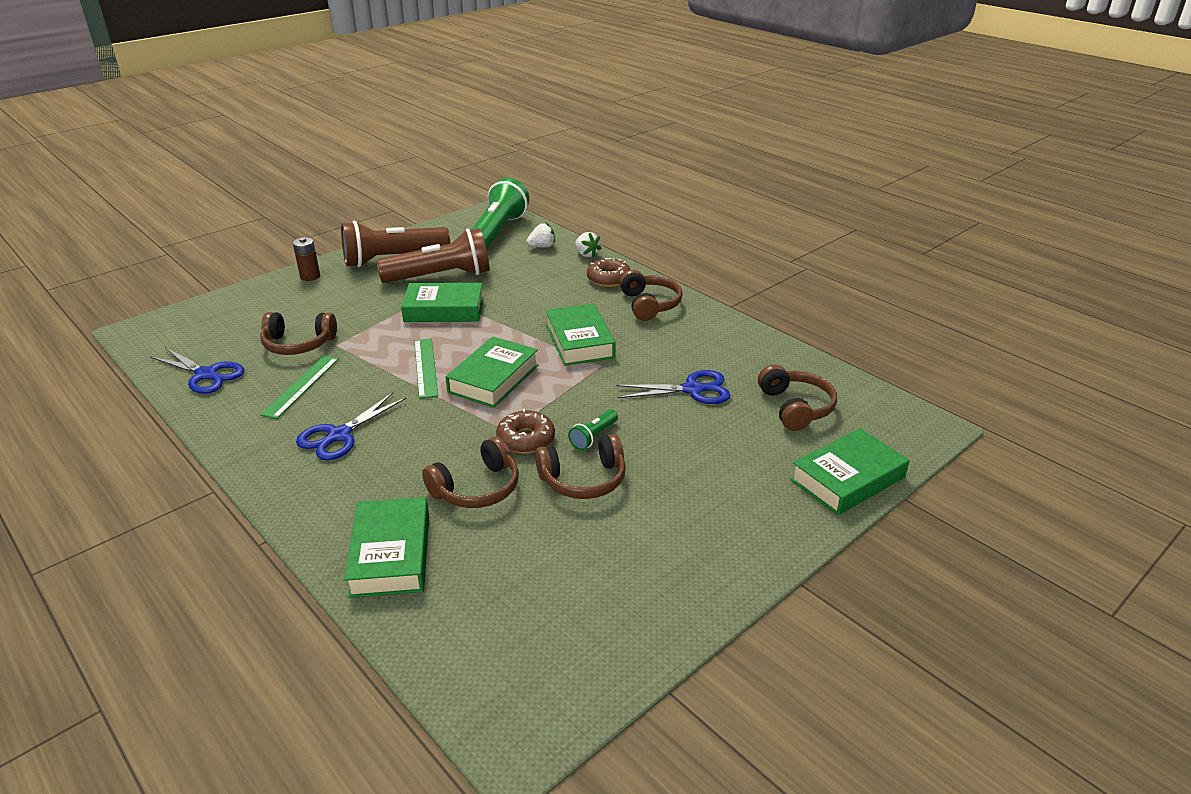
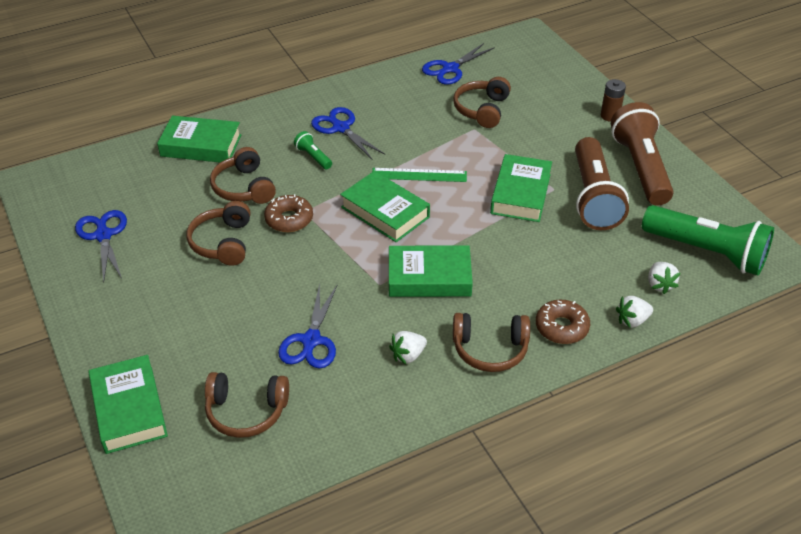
camera: 105 degrees right, 10 degrees up
green ruler [260,356,339,419] -> none
green flashlight [568,409,618,450] -> green flashlight moved to [294,131,332,169]
none -> blue scissors [75,210,127,283]
none -> white strawberry [389,331,427,364]

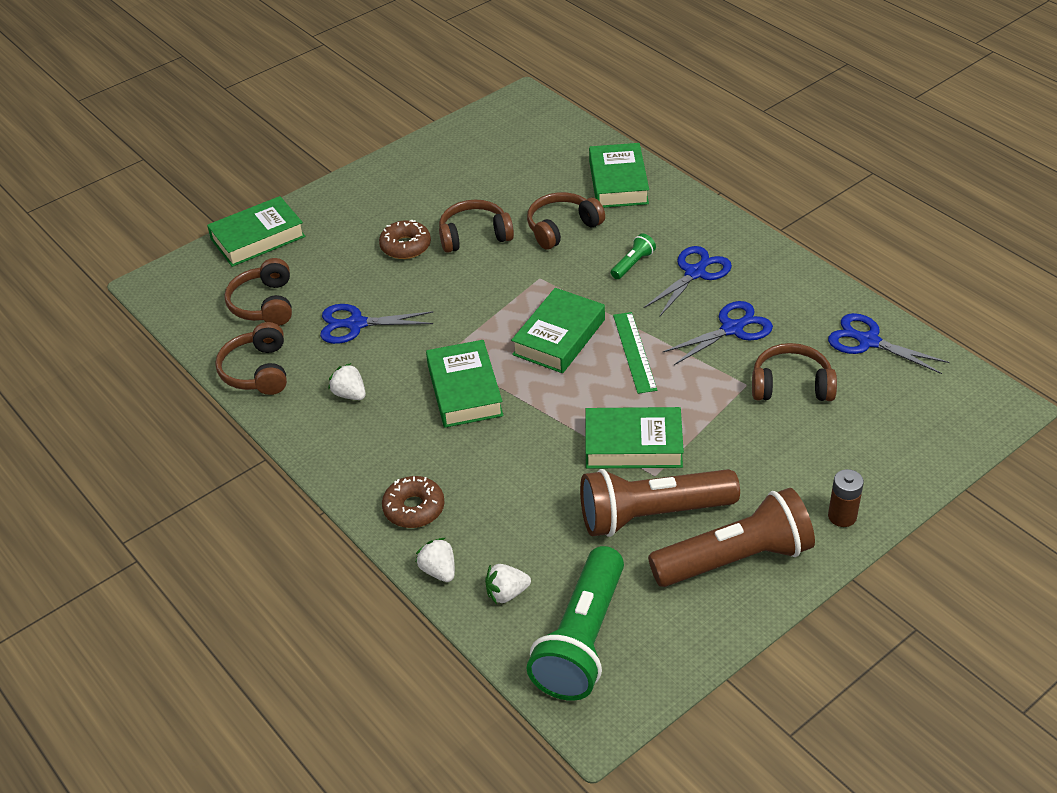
camera: 80 degrees right, 0 degrees up
blue scissors [75,210,127,283] -> blue scissors moved to [662,301,773,365]
brown donut [264,194,313,232] -> brown donut moved to [379,220,431,259]
brown headphones [453,313,530,372] -> brown headphones moved to [215,322,287,395]

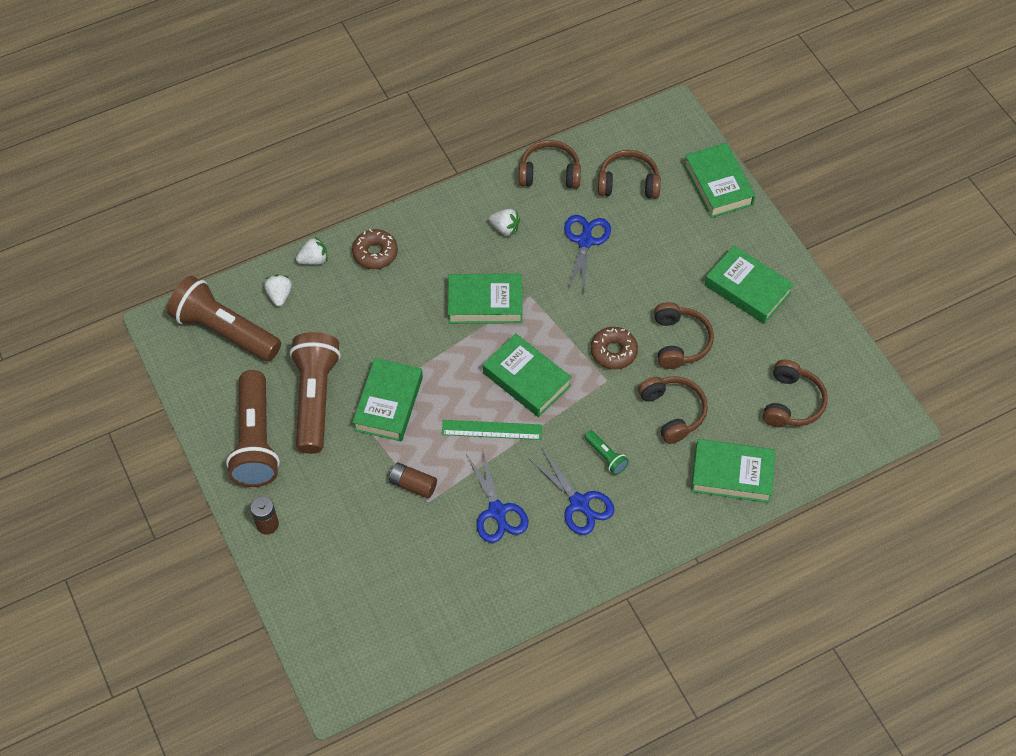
camera: 100 degrees right, 15 degrees up
white strawberry [328,363,366,400] -> white strawberry turned 60 degrees clockwise [489,209,520,236]
brown donut [379,220,431,259] -> brown donut moved to [591,327,638,369]
green flashlight [527,546,624,701] -> brown flashlight [167,276,281,361]
brown headphones [752,343,837,401] -> brown headphones moved to [763,360,828,427]
blue scissors [828,313,950,374] -> none
none -> brown battery [389,462,437,499]
none -> green book [705,246,794,324]

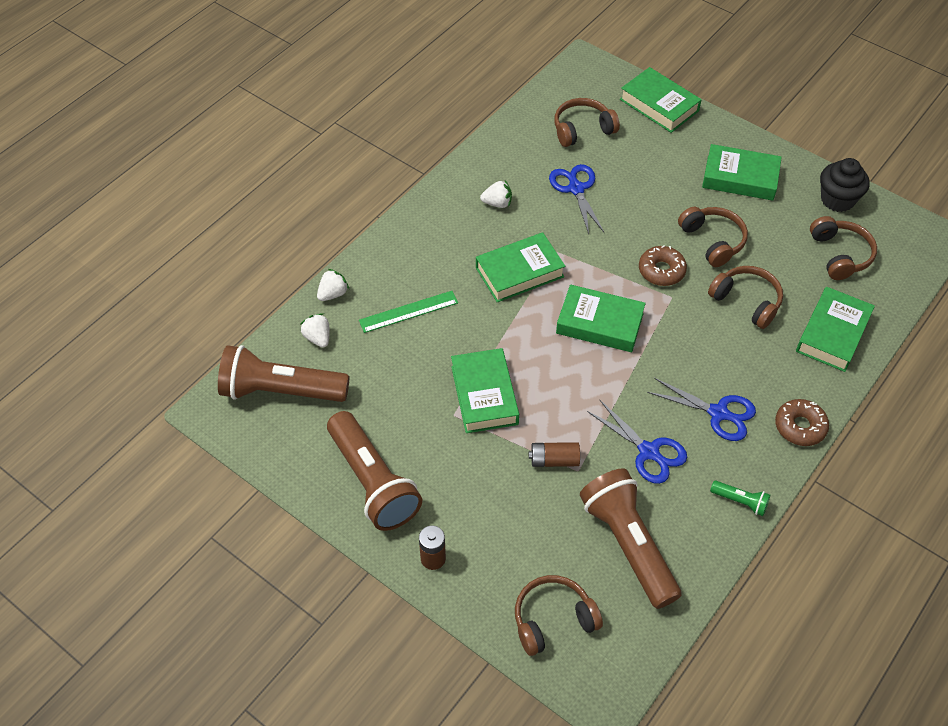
camera: 25 degrees left, 5 degrees down
brown flashlight [290,332,341,454] -> brown flashlight moved to [580,468,682,609]
brown donut [352,229,398,269] -> brown donut moved to [775,399,829,446]
green ruler [442,420,542,440] -> green ruler moved to [359,291,458,333]
brown headphones [519,140,581,188] -> brown headphones moved to [515,575,603,656]
green flashlight [584,431,629,475] -> green flashlight moved to [710,481,770,516]
green book [691,439,776,503] -> green book turned 45 degrees counterclockwise [796,287,875,372]
none -> black cupcake [820,158,870,212]

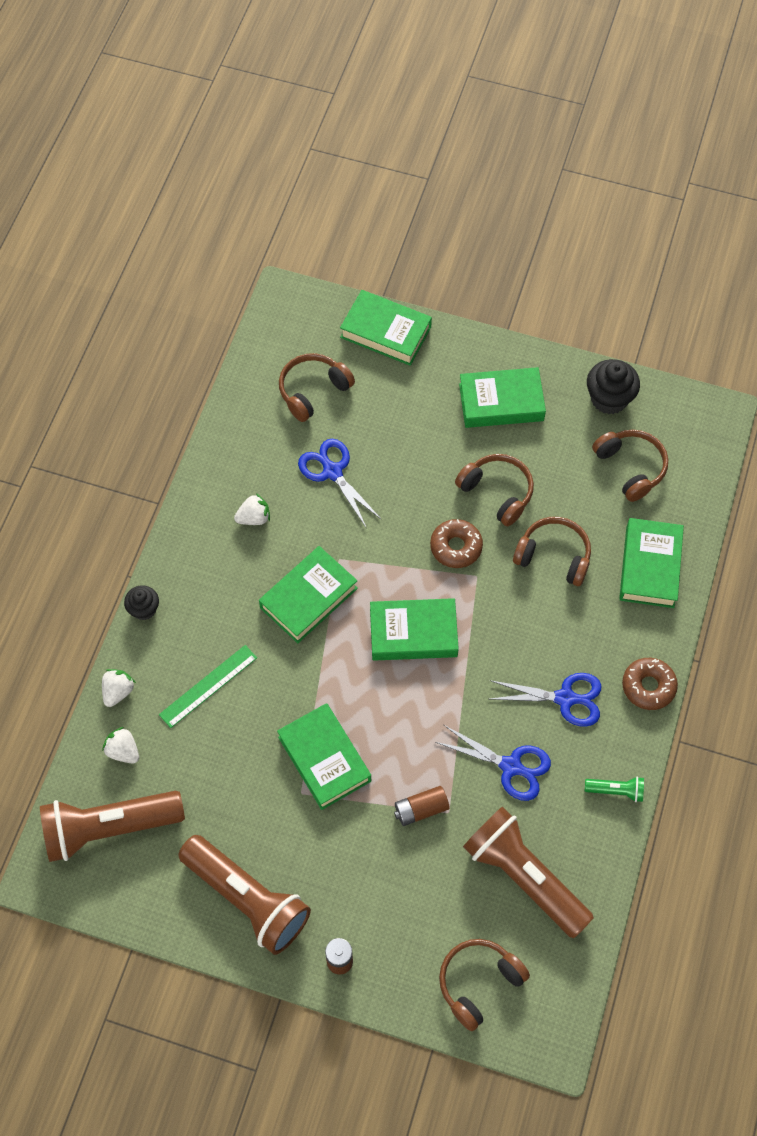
camera: 20 degrees left, 10 degrees up
none -> black cupcake [124,585,159,620]

